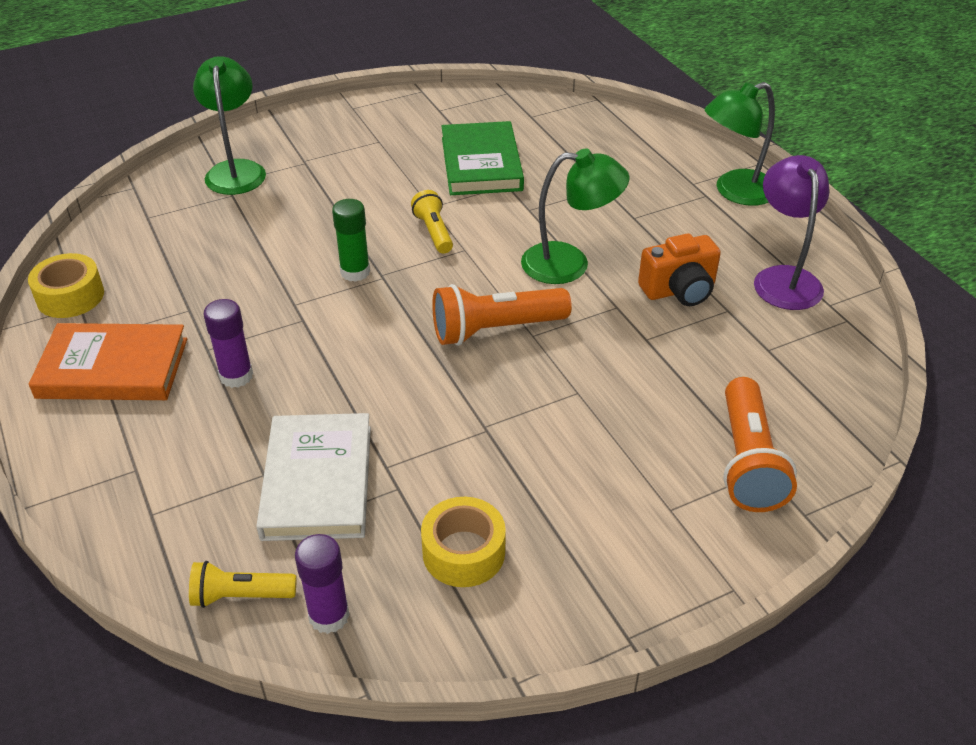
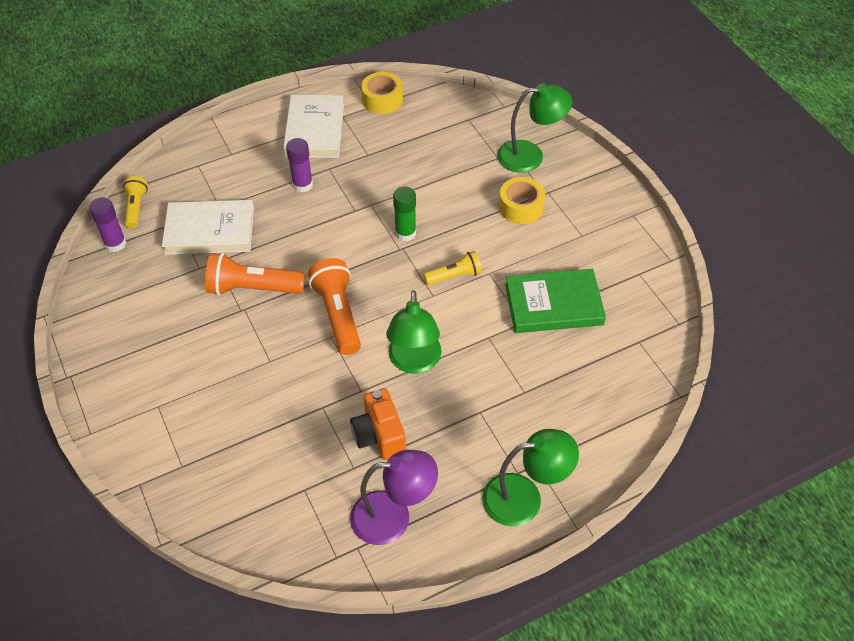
camera: 90 degrees right, 10 degrees up
orange book [29,323,187,400] -> white book [283,95,344,158]
yellow tape [421,497,506,587] -> yellow tape moved to [499,177,545,224]
green lamp [705,82,775,206] -> green lamp turned 105 degrees clockwise [482,429,579,526]
orange flashlight [723,377,797,512] -> orange flashlight moved to [205,253,305,296]

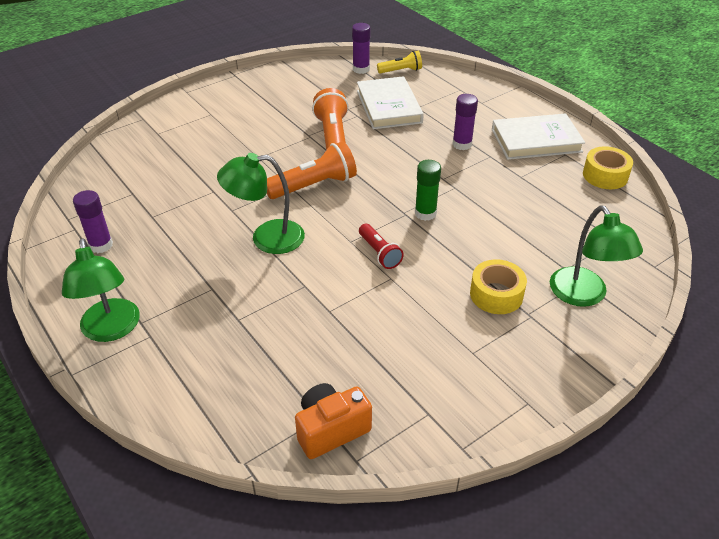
camera: 80 degrees right, 10 degrees down
orange camera [350,388,406,460] -> orange camera moved to [295,383,372,459]
purple lamp [350,450,438,545] -> purple glue stick [73,190,113,253]
yellow flashlight [424,251,482,285] -> red flashlight [359,224,404,269]
green book [505,269,606,333] -> none

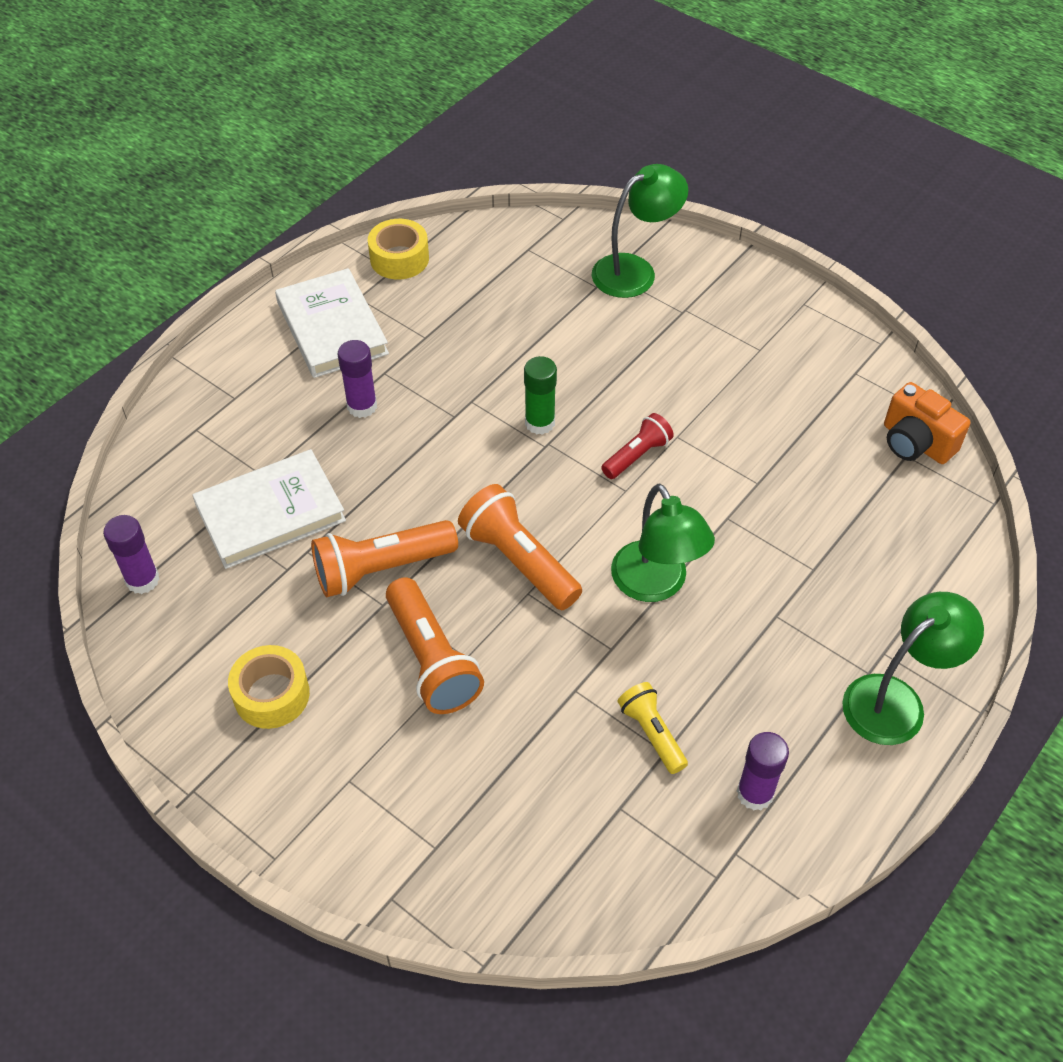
camera: 105 degrees left, 10 degrees up
yellow flashlight [377,51,422,74] -> yellow flashlight moved to [618,682,688,774]
yellow tape [470,259,527,314] -> yellow tape moved to [228,645,310,729]
none -> orange flashlight [386,577,484,714]

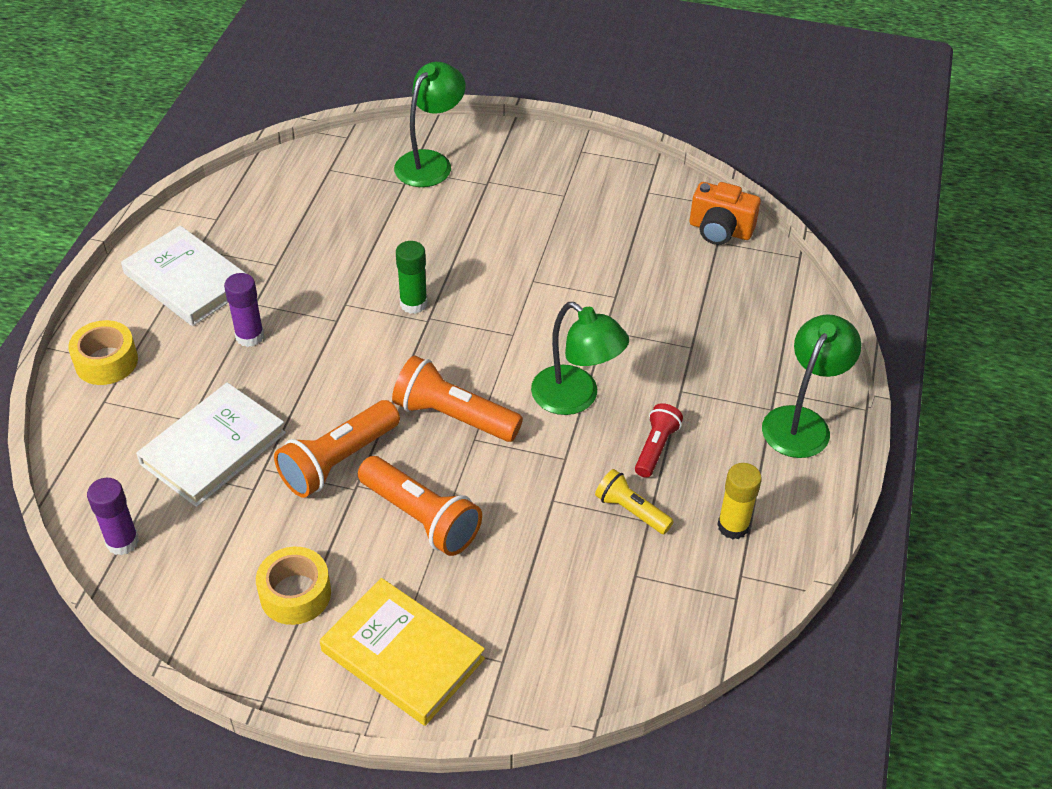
camera: 25 degrees left, 5 degrees down
yellow tape [368,219,429,279] -> yellow tape moved to [68,320,138,385]
red flashlight [601,413,674,479] -> red flashlight moved to [635,403,683,478]
purple glue stick [737,732,789,810] -> yellow glue stick [717,463,762,540]
none -> yellow book [320,578,485,726]

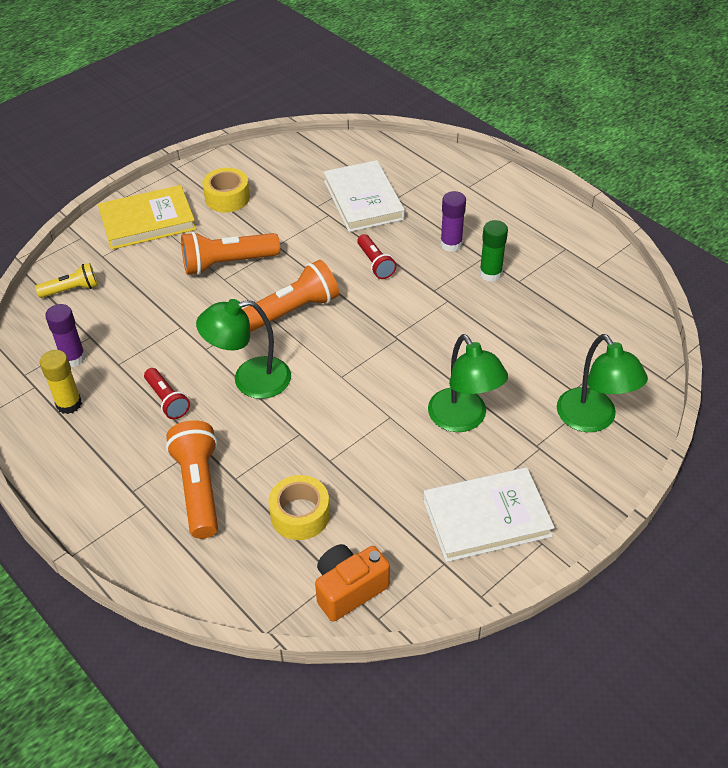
camera: 125 degrees right, 0 degrees up
yellow tape [68,320,138,385] -> yellow tape moved to [269,475,330,540]
purple glue stick [87,478,139,555] -> purple glue stick moved to [45,304,86,367]
white book [121,226,245,326] -> white book moved to [423,467,555,562]
orange flashlight [274,400,400,498] -> orange flashlight moved to [166,420,218,539]
green glue stick [396,241,427,314] -> green glue stick moved to [479,220,508,282]
yellow flashlight [595,469,674,534] -> yellow flashlight moved to [35,263,98,298]
green lamp [762,314,861,458] -> green lamp moved to [428,334,508,432]
none -> red flashlight [357,234,397,279]

